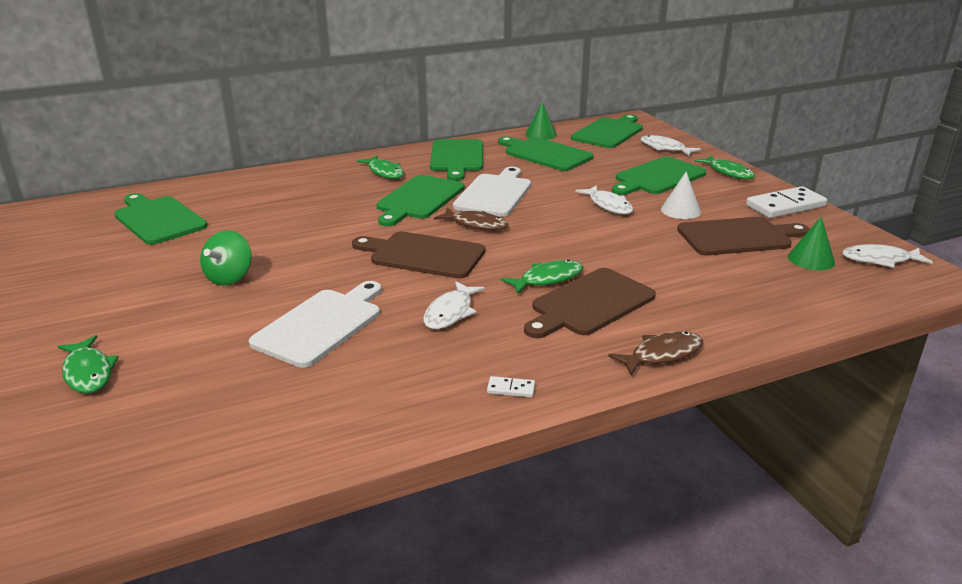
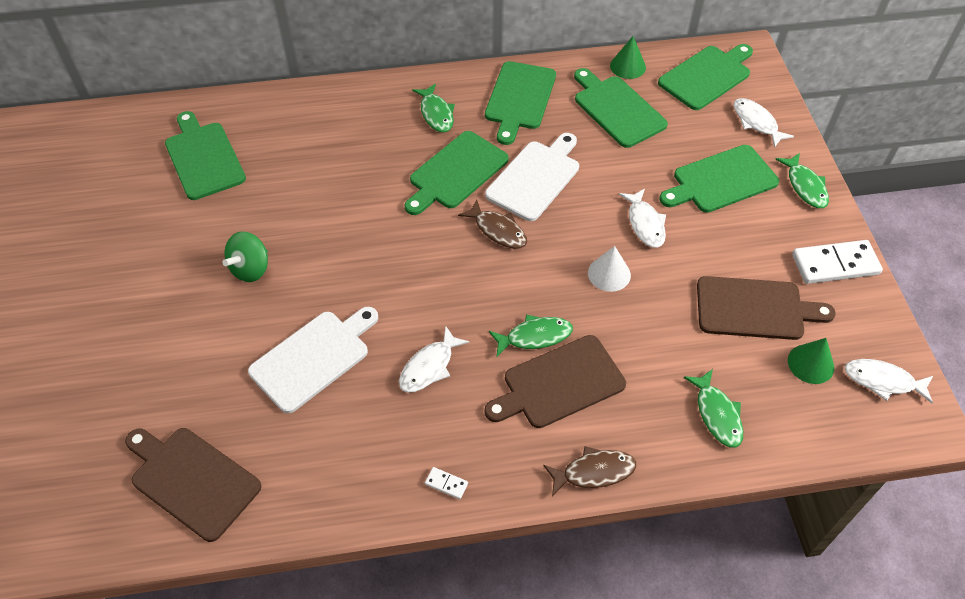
camera: 15 degrees right, 25 degrees up
green fish [58,335,119,394] -> green fish moved to [683,369,743,448]
brown cutting board [352,232,485,279] -> brown cutting board moved to [125,428,261,542]
white cone [661,171,701,219] -> white cone moved to [588,246,631,292]

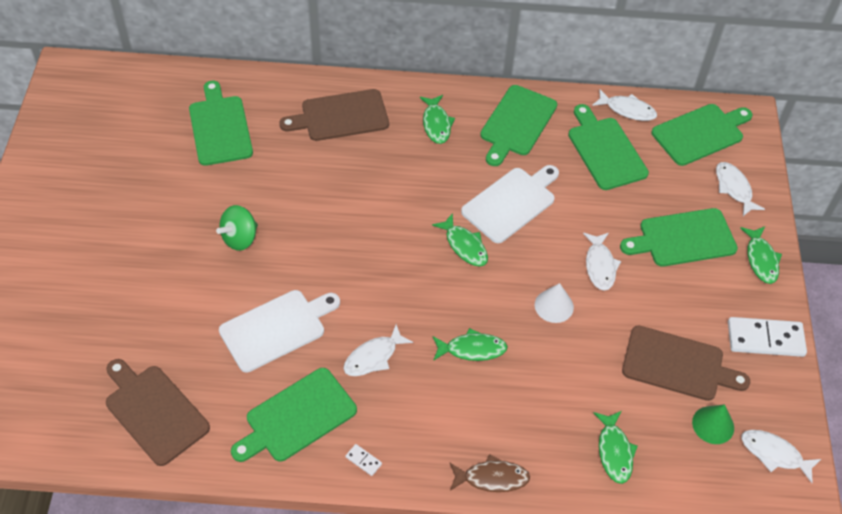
camera: 10 degrees right, 0 degrees up
green cutting board [405,131,509,215] -> green cutting board moved to [231,368,357,462]
brown fish [458,199,527,249] -> green fish [432,213,488,266]
brown cutting board [485,335,626,428] -> brown cutting board moved to [279,89,389,141]
green cone [610,36,646,79] -> white fish [592,90,657,121]

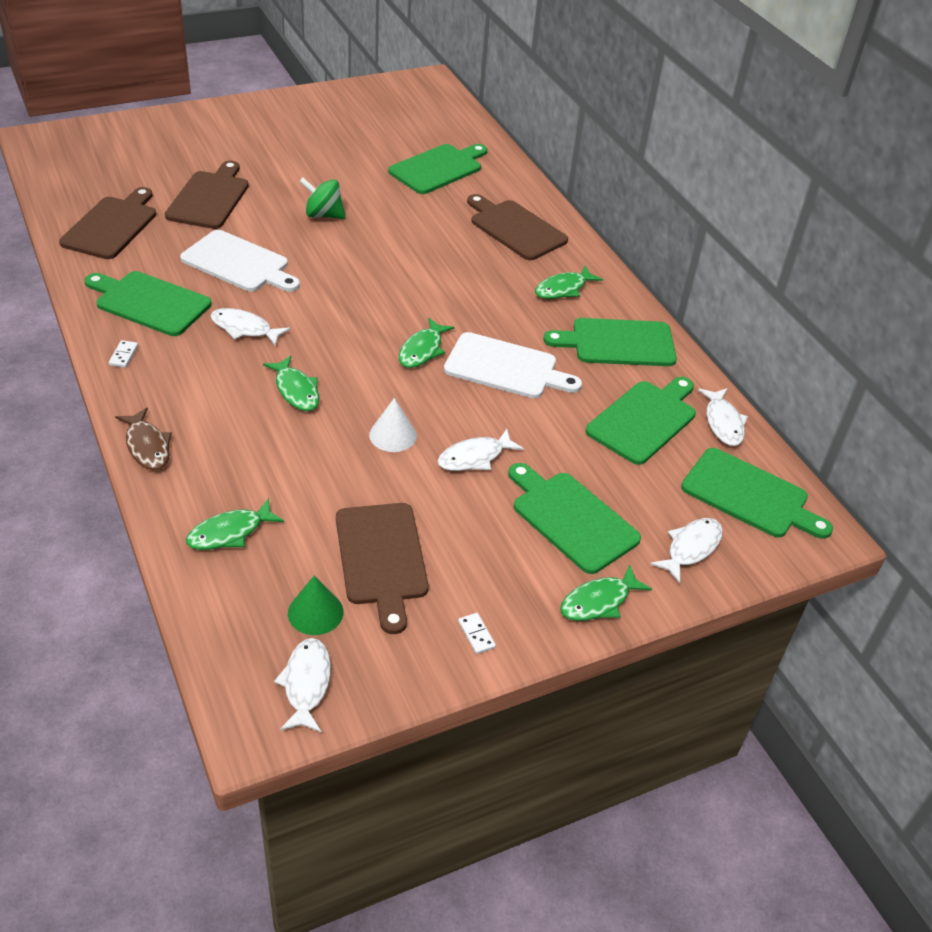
camera: 60 degrees right, 10 degrees down
white domino [728,317,807,357] -> white domino [458,613,496,654], size x0.43
none -> brown cutting board [165,161,249,229]

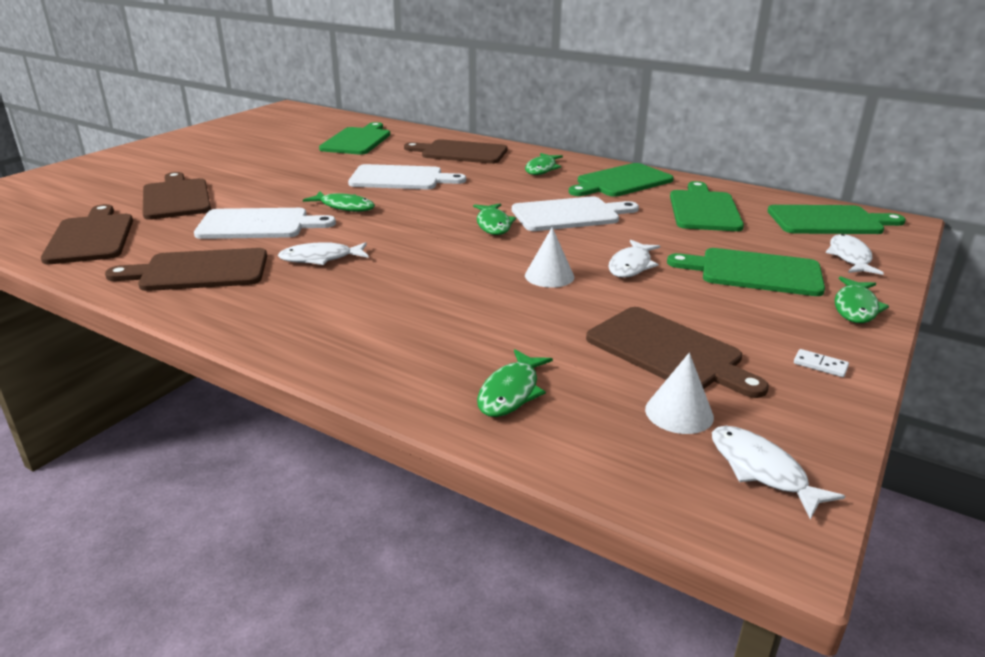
camera: 30 degrees left, 15 degrees down
green cutting board [85,271,212,336] -> brown cutting board [105,248,267,291]
white domino [109,340,138,368] -> none
brown fish [115,407,172,470] -> none
green fish [263,355,319,411] -> green fish moved to [303,191,375,212]
green cone [288,575,343,635] -> white cone [645,353,714,434]
green spinning top [299,178,346,219] -> none
white fish [698,388,748,446] -> none
none -> white cutting board [348,164,466,189]

